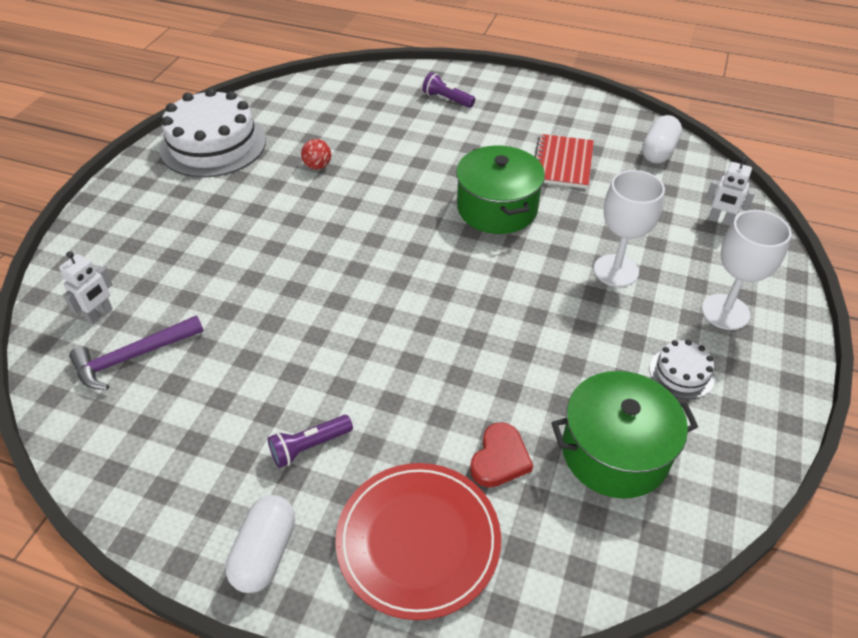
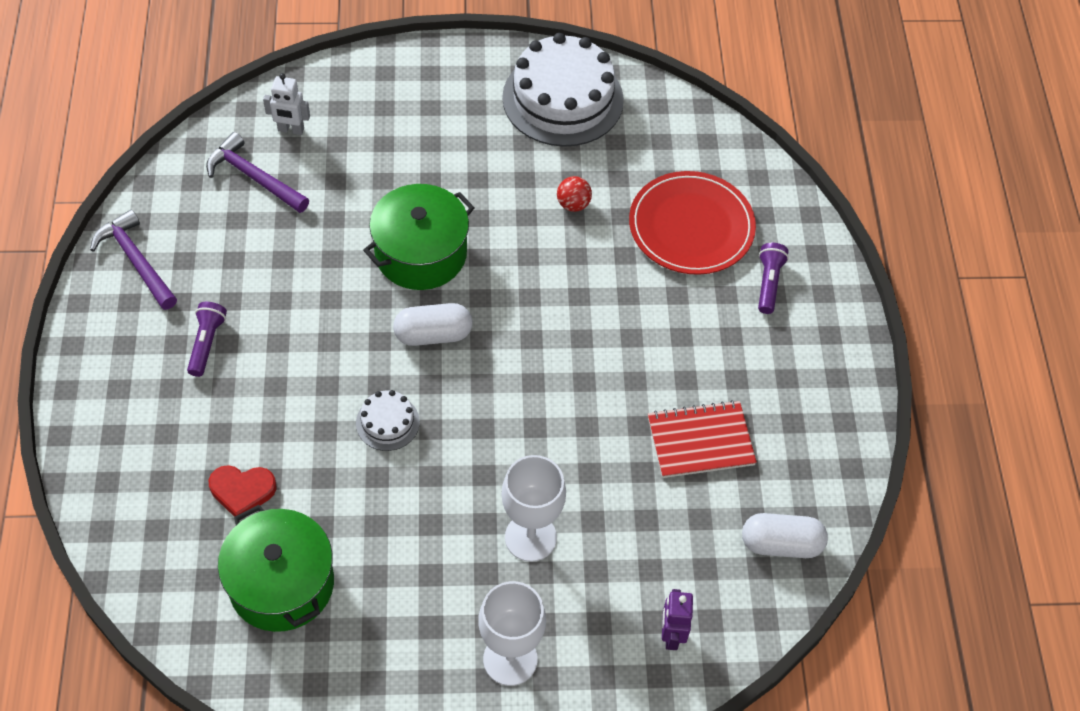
camera: 65 degrees right, 10 degrees up
white capsule [225,495,295,593] -> white capsule moved to [393,303,473,346]
purple flashlight [268,415,353,468] -> purple flashlight turned 60 degrees clockwise [187,302,227,377]
red plate [336,463,501,620] -> red plate moved to [629,171,756,275]
green pot [456,146,545,234] -> green pot moved to [363,184,475,290]
white cake [650,340,715,399] -> white cake moved to [356,390,420,451]
white robot [706,157,756,226] -> purple robot [662,589,693,650]
none -> purple hammer [90,209,177,310]

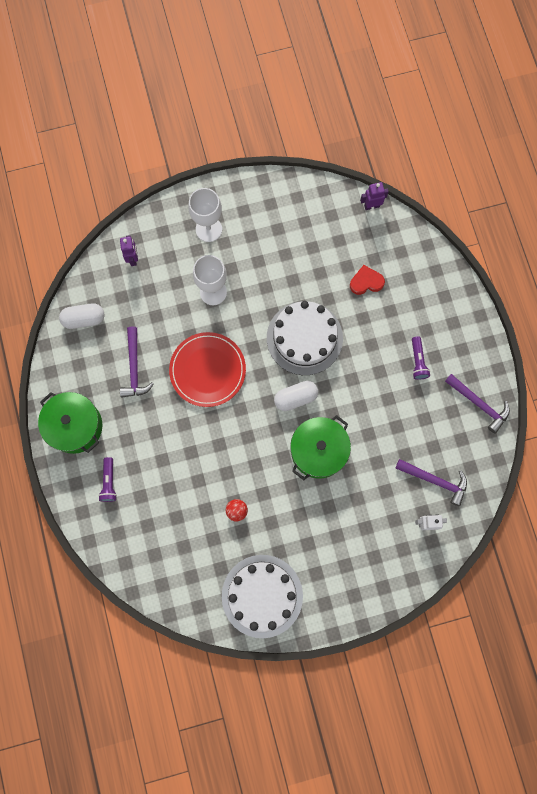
camera: 170 degrees right, 20 degrees up
green pot [218,505,334,632] -> green pot moved to [38,392,102,454]
white cake [356,390,420,451] -> white cake [267,301,343,375], size x2.19
red plate [629,171,756,275] -> red plate moved to [169,332,246,407]
red notebook [648,400,757,478] -> purple hammer [120,327,154,398]
none -> purple robot [360,182,389,210]

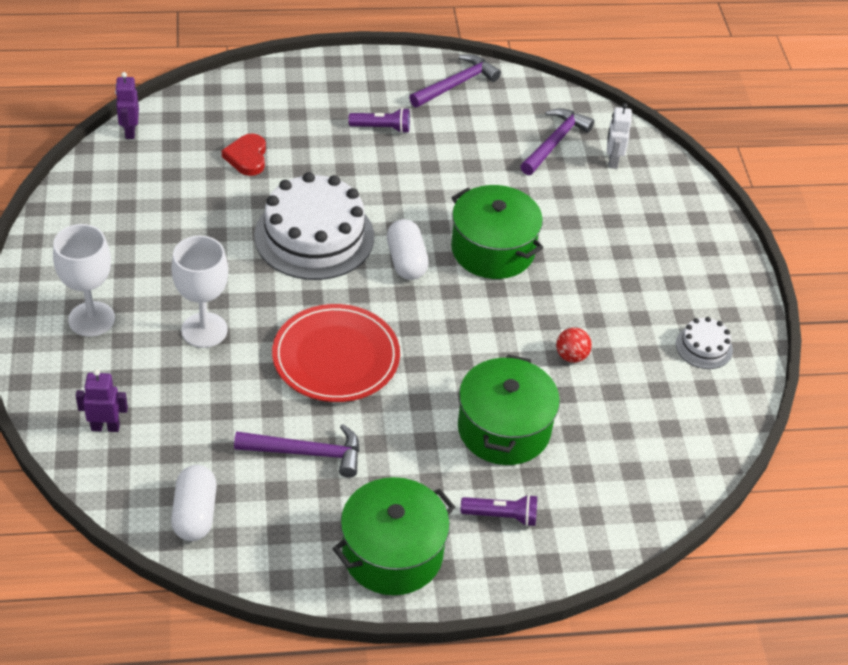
camera: 85 degrees left, 30 degrees down
white cake [222,555,303,638] -> white cake [676,317,733,369], size x0.46
none -> green pot [458,355,560,465]

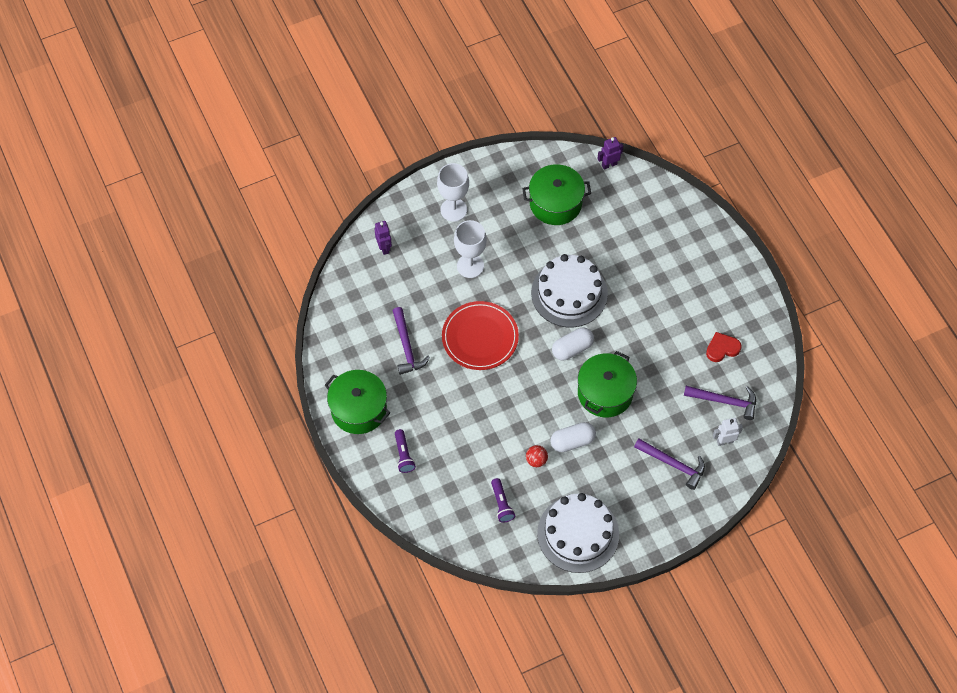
camera: 75 degrees right, 15 degrees up
white capsule [171,465,217,541] -> white capsule moved to [550,422,596,452]
red heart [222,134,266,176] -> red heart moved to [706,332,742,362]
purple flashlight [348,108,410,133] -> purple flashlight moved to [491,478,515,523]
purple hammer [409,54,501,107] -> purple hammer moved to [634,439,705,490]
green pot [458,355,560,465] -> green pot moved to [522,164,591,225]
white cake [676,317,733,369] -> white cake [537,493,619,573], size x2.19

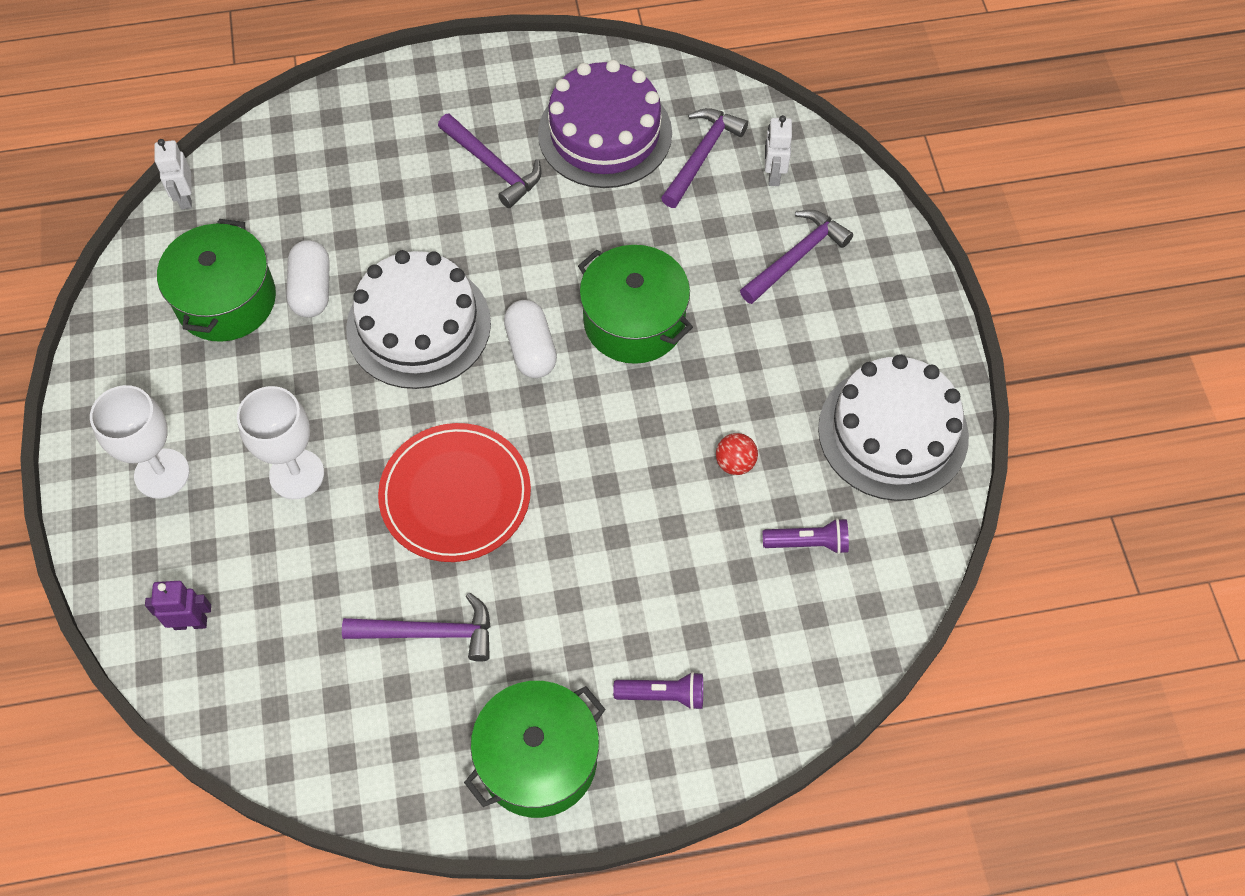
camera: 75 degrees left, 0 degrees up
white capsule [550,422,596,452] -> white capsule moved to [286,240,330,318]
purple robot [598,137,623,170] -> white robot [154,139,192,209]
red heart [706,332,742,362] -> purple cake [538,60,672,188]
none -> purple hammer [438,114,542,208]

